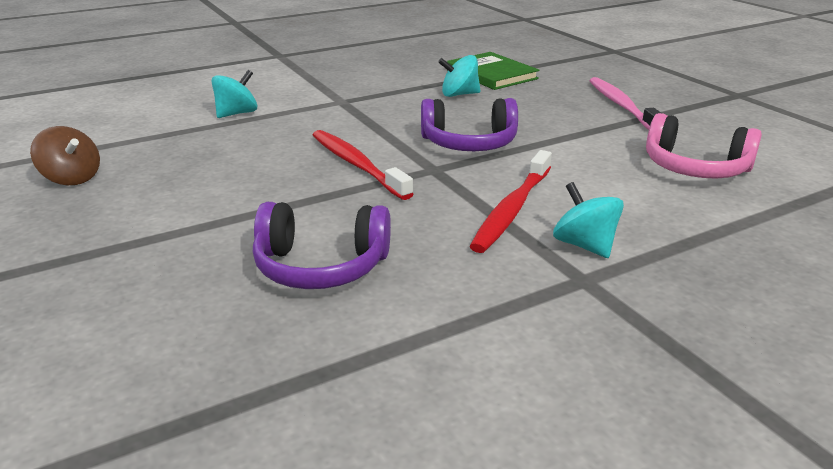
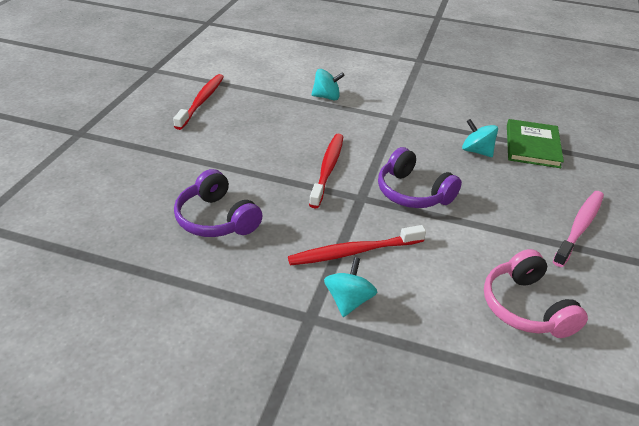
camera: 45 degrees right, 10 degrees up
brown spinning top [30,126,100,185] -> red toothbrush [173,74,224,130]

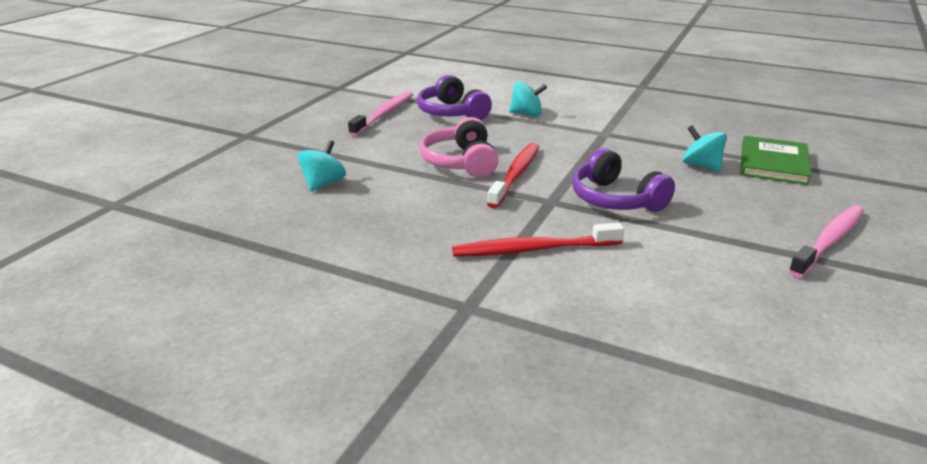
camera: 10 degrees right, 10 degrees down
red toothbrush [173,74,224,130] -> pink toothbrush [348,91,413,136]
purple headphones [174,169,263,237] -> purple headphones moved to [417,75,492,120]
turquoise spinning top [324,257,377,317] -> turquoise spinning top moved to [297,140,346,191]
pink headphones [484,249,588,338] -> pink headphones moved to [420,117,498,178]

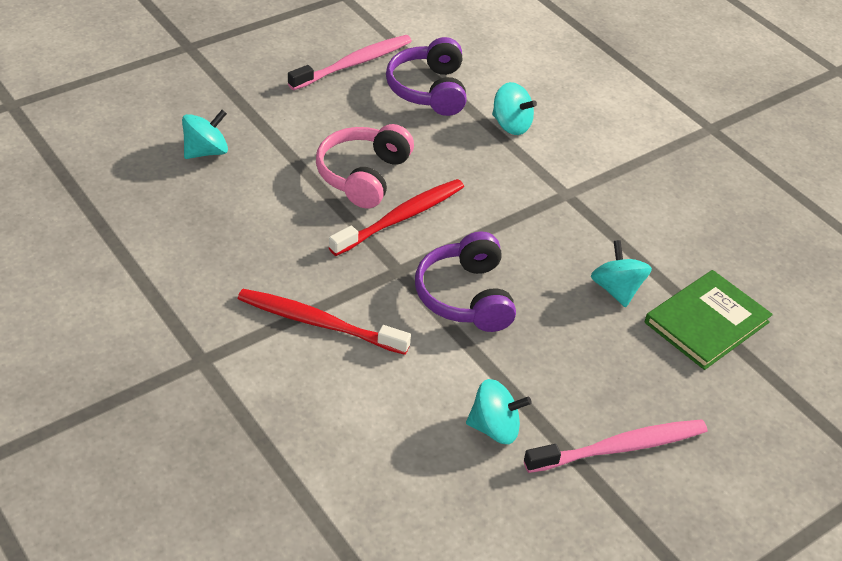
camera: 25 degrees right, 15 degrees up
none -> turquoise spinning top [466,379,532,444]

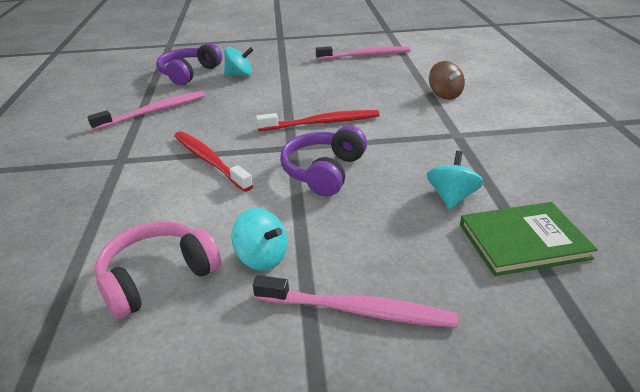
camera: 35 degrees right, 10 degrees down
pink headphones [316,124,414,208] -> pink headphones moved to [95,221,221,320]
purple headphones [386,37,467,116] -> purple headphones moved to [156,43,222,85]
turquoise spinning top [492,82,537,135] -> brown spinning top [429,61,465,100]
none -> pink toothbrush [87,91,205,131]

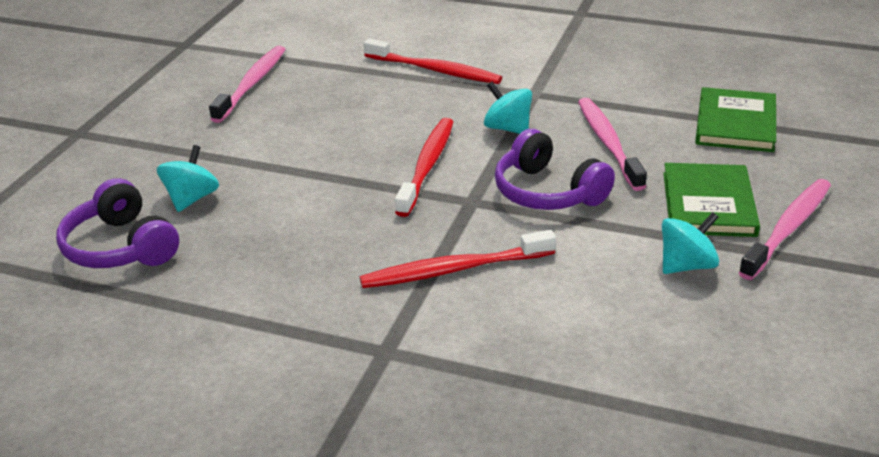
camera: 65 degrees left, 0 degrees up
pink toothbrush [87,91,205,131] -> pink toothbrush moved to [578,98,647,191]
pink headphones [95,221,221,320] -> none
turquoise spinning top [427,151,483,210] -> turquoise spinning top moved to [484,82,532,134]
brown spinning top [429,61,465,100] -> red toothbrush [364,38,502,84]
none -> green book [663,163,760,237]

